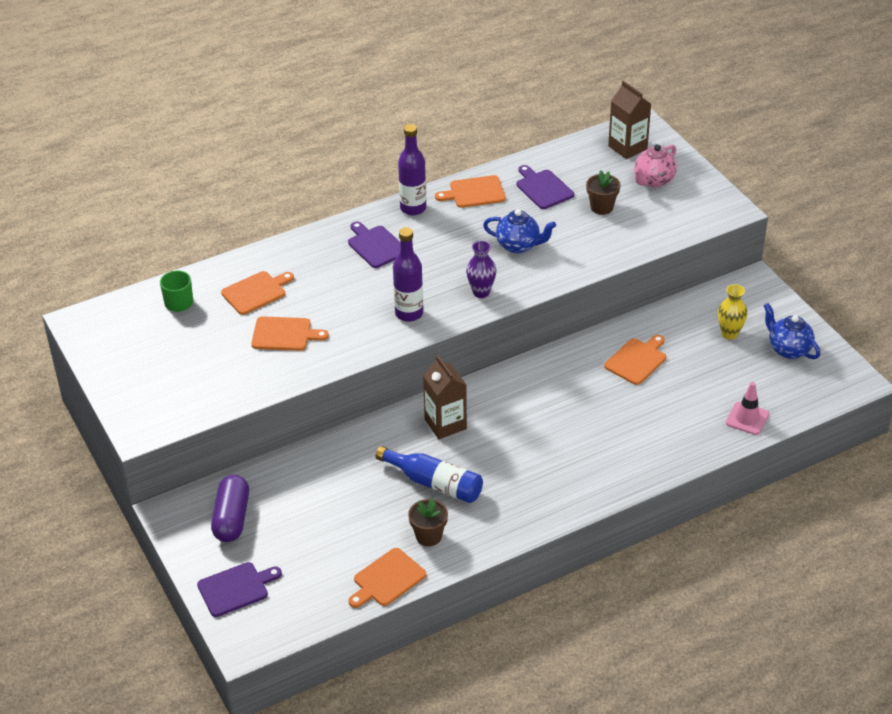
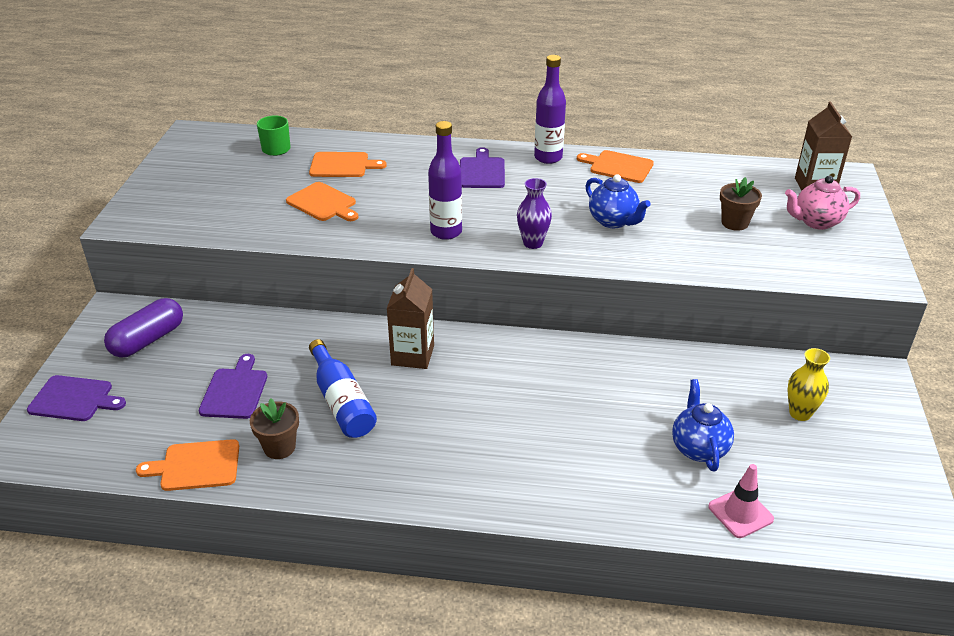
camera: 35 degrees right, 5 degrees down
purple cutting board [516,165,574,209] -> purple cutting board moved to [199,354,267,419]
orange cutting board [604,335,666,385] -> none
blue teapot [764,303,820,359] -> blue teapot moved to [672,379,734,471]

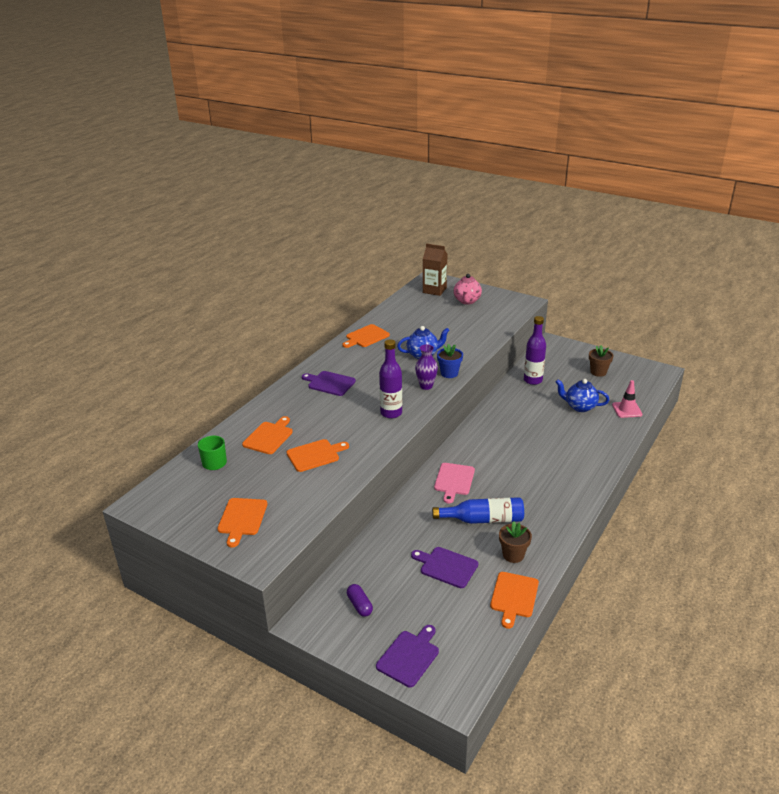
camera: 65 degrees left, 5 degrees down
purple capsule [104,298,183,357] -> purple capsule [347,584,373,617], size x0.57
brown carton [387,268,434,369] -> pink cutting board [434,463,475,503]
purple bottle [534,55,566,164] -> purple bottle moved to [524,316,546,385]
brown flower pot [720,177,762,231] -> brown flower pot moved to [589,345,613,377]
yellow vase [788,348,830,421] -> none
none -> orange cutting board [217,498,267,547]
none -> blue flower pot [437,344,463,378]

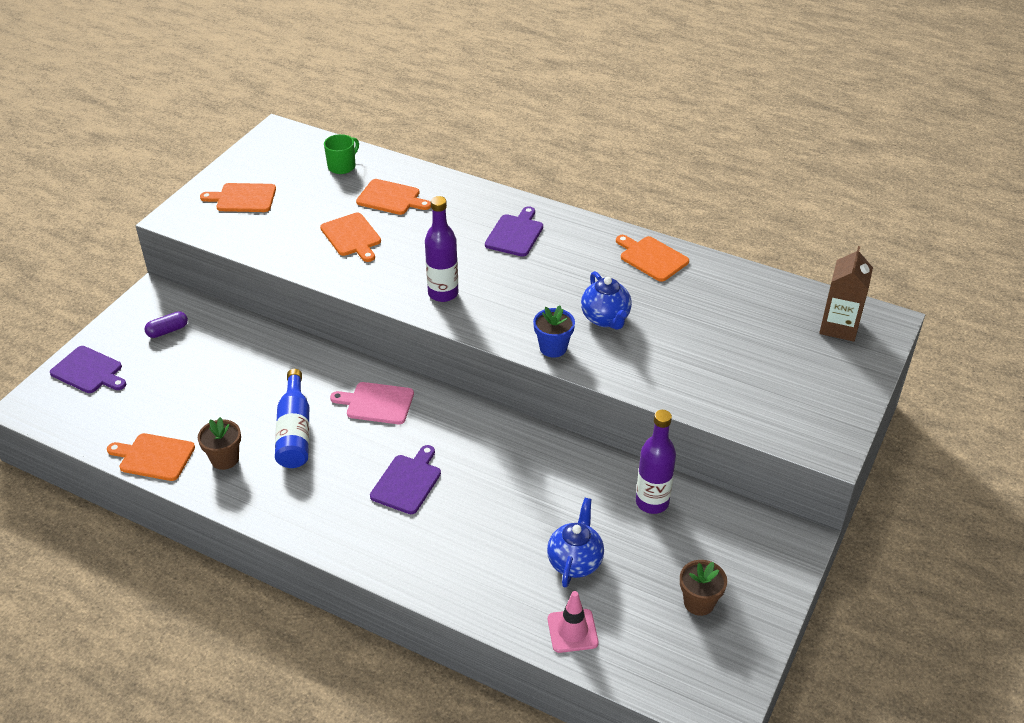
camera: 85 degrees right, 10 degrees up
purple cutting board [411,547,478,588] -> purple cutting board moved to [370,445,441,514]
purple vase [415,344,438,390] -> none
pink teapot [453,274,482,304] -> none

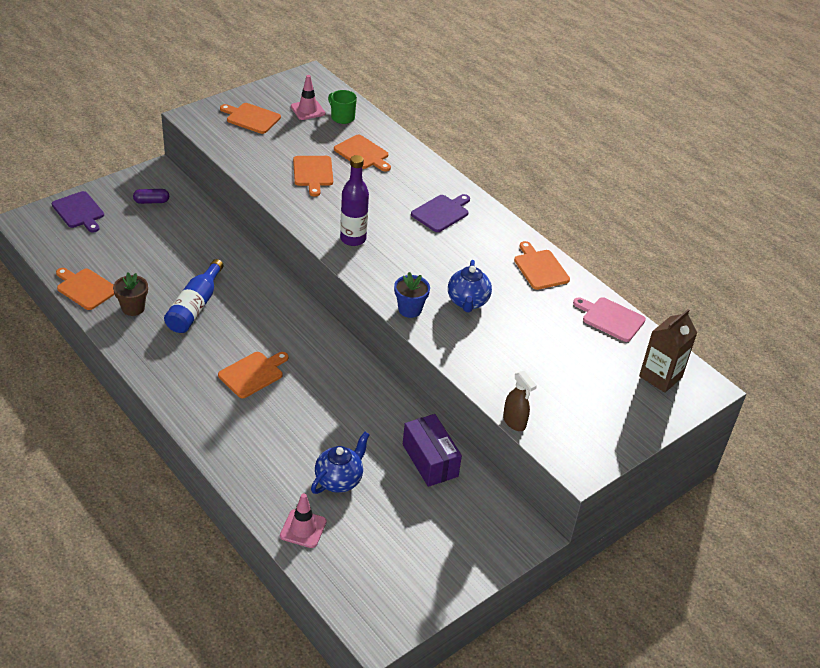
camera: 20 degrees right, 0 degrees up
green mug [324,134,359,174] -> green mug turned 105 degrees counterclockwise [328,90,357,124]
pink cutting board [330,382,414,424] -> pink cutting board moved to [573,297,646,342]
purple cutting board [370,445,441,514] -> orange cutting board [218,352,288,398]
purple bottle [636,410,676,514] -> purple box [403,414,462,487]
brown flower pot [680,560,727,616] -> none
none -> pink traffic cone [291,75,326,120]
none -> brown spray bottle [503,371,537,431]

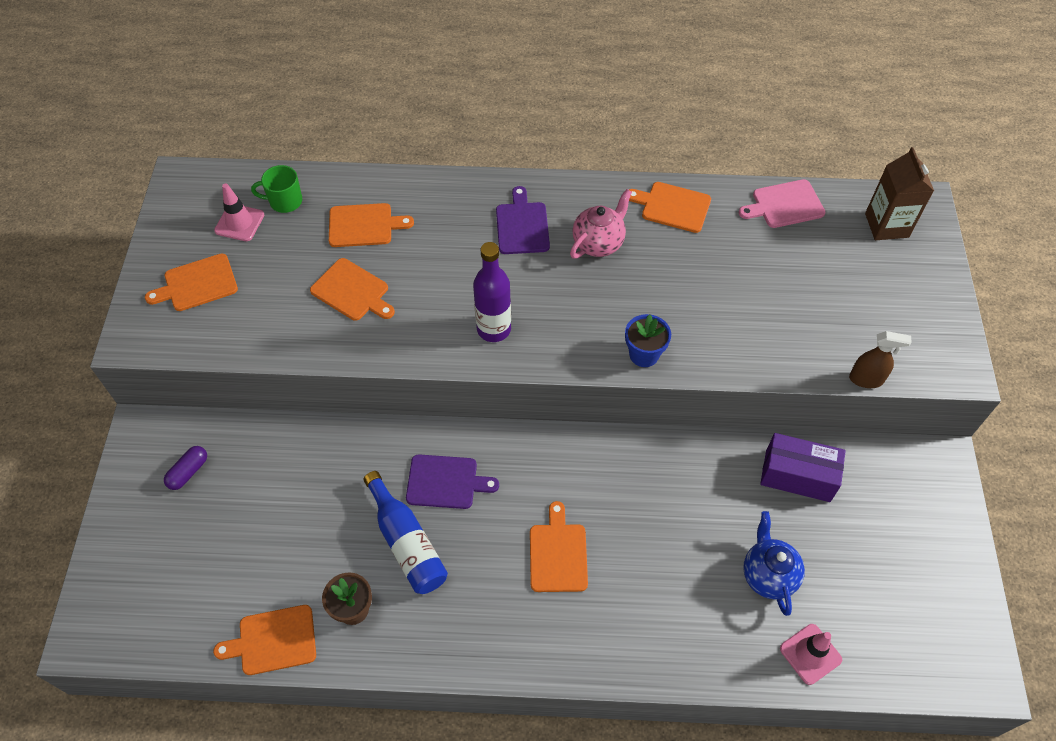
camera: 45 degrees left, 15 degrees up
purple cutting board [52,191,104,233] -> purple cutting board moved to [406,454,499,509]
blue teapot [448,260,492,312] -> none
none -> pink teapot [570,189,632,259]

